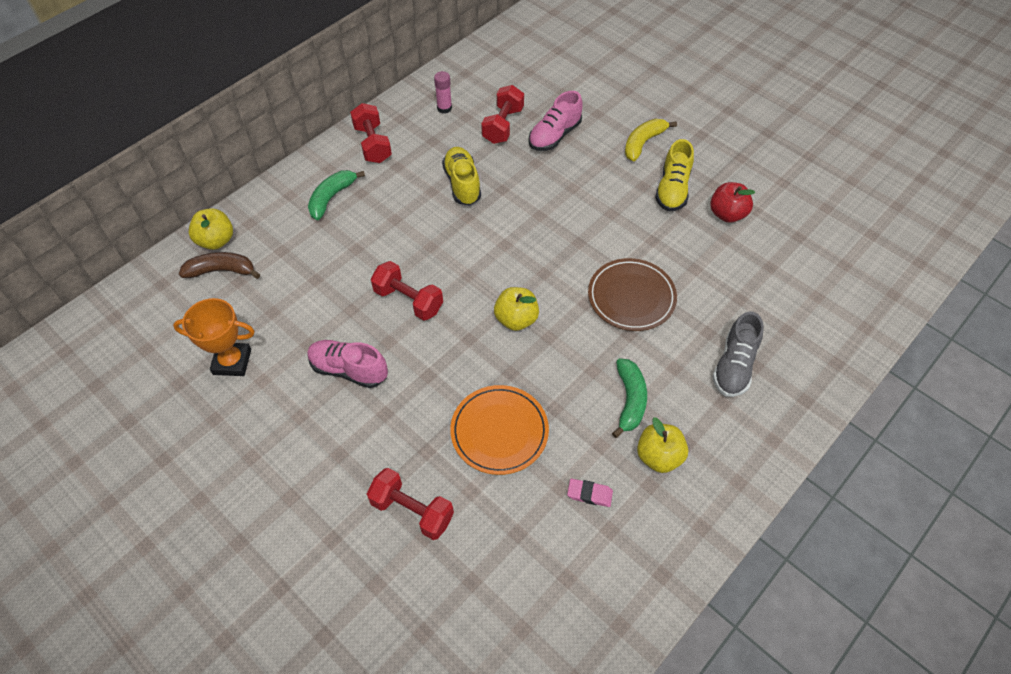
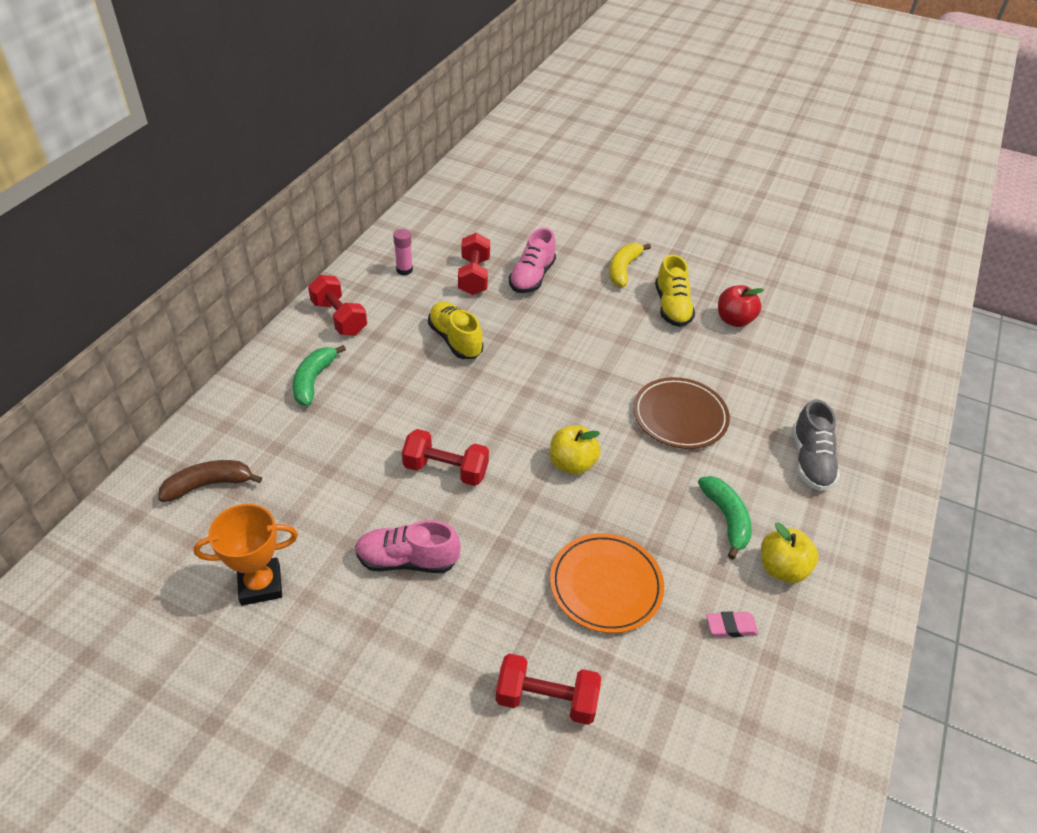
camera: 20 degrees left, 10 degrees down
yellow apple [189,208,233,250] -> none

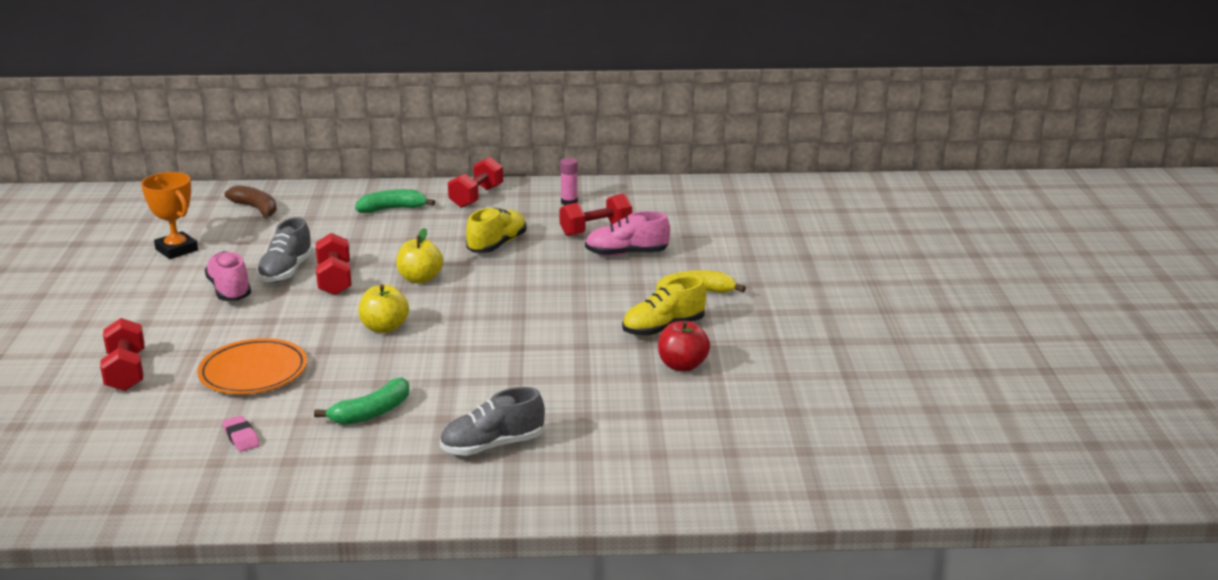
camera: 65 degrees right, 20 degrees down
brown plate [633,377,730,449] -> none
yellow apple [761,522,819,583] -> yellow apple moved to [396,228,443,284]
none -> grey shoe [256,217,313,283]

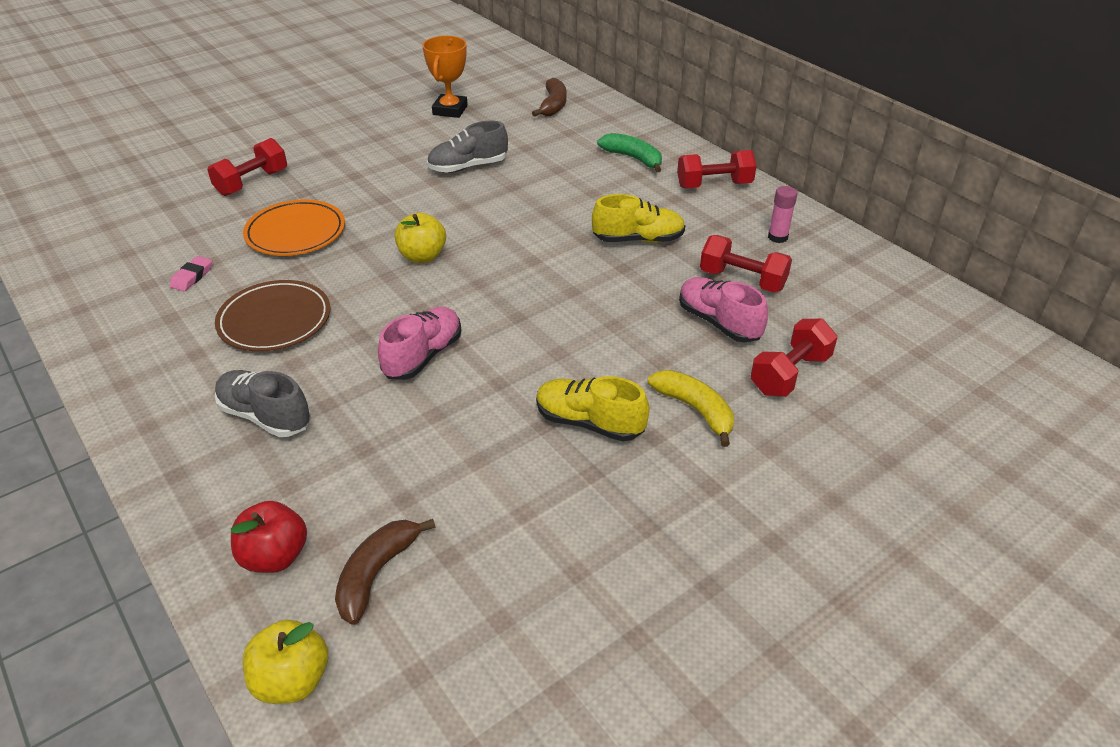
camera: 55 degrees right, 15 degrees up
pink shoe [205,251,251,301] -> pink shoe moved to [378,307,461,380]
green banana [314,377,409,425] -> brown plate [215,280,330,352]
red dumbbell [316,233,352,295] -> red dumbbell moved to [751,319,838,397]
yellow apple [396,228,443,284] -> yellow apple moved to [243,620,328,704]
red apple [658,321,710,372] -> red apple moved to [231,501,307,573]
none -> brown banana [335,519,435,625]

